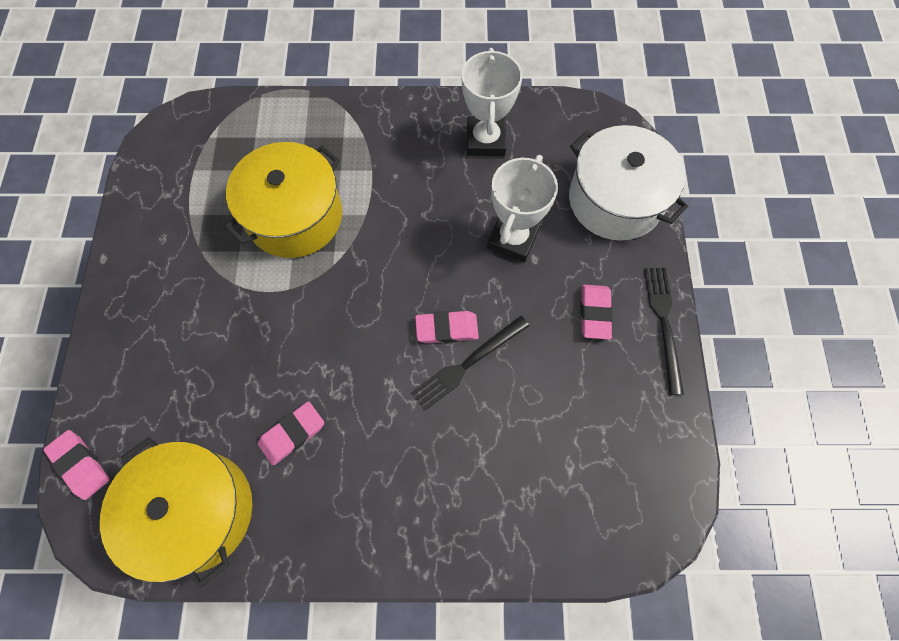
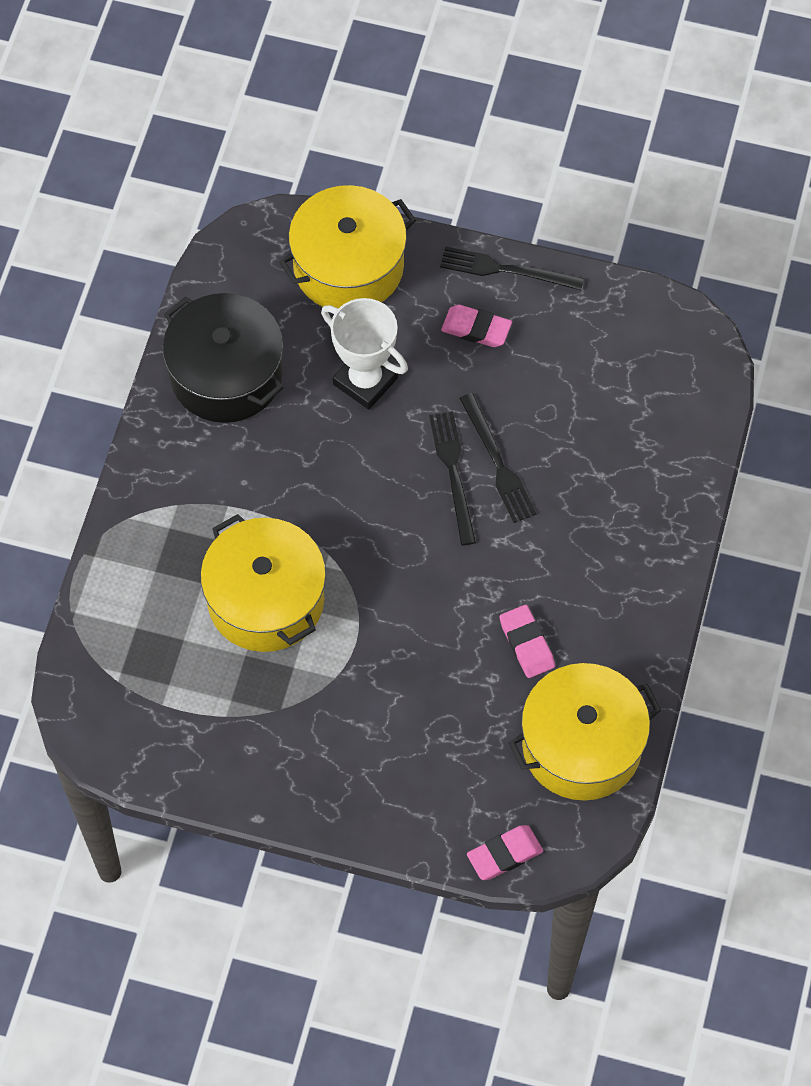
camera: 75 degrees left, 5 degrees down
pink eraser [415,311,479,343] -> black fork [429,411,476,545]
white trophy [461,48,523,156] -> black pot [163,293,283,423]
white pot [569,125,688,241] -> yellow pot [279,185,416,309]

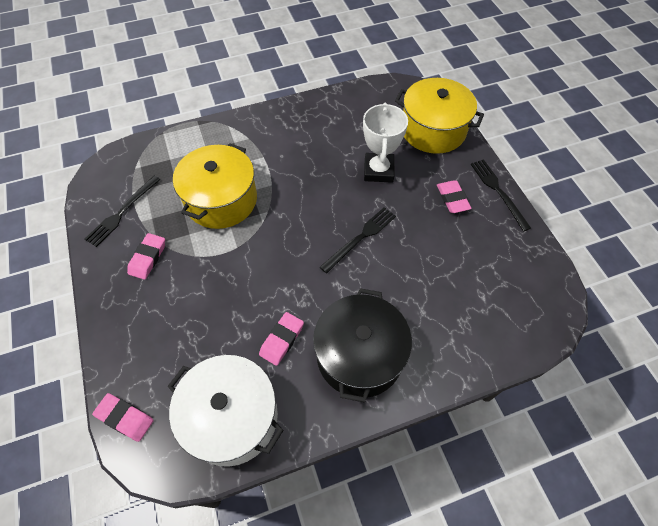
camera: 55 degrees right, 5 degrees down
black pot [163,293,283,423] -> black pot moved to [313,288,412,402]
black fork [459,393,536,523] -> black fork moved to [85,176,161,247]
yellow pot [509,663,661,801] -> white pot [168,355,284,467]
none -> pink eraser [127,233,165,280]

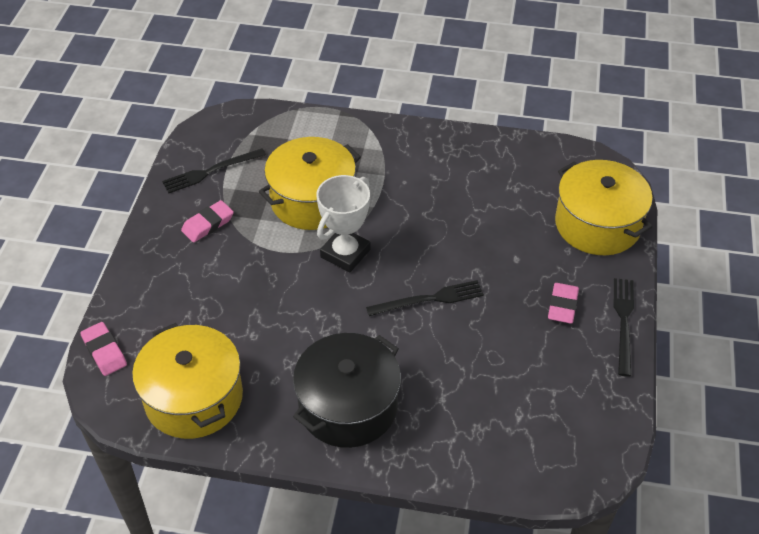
camera: 30 degrees right, 10 degrees down
white pot [168,355,284,467] -> yellow pot [132,323,243,439]
pink eraser [259,312,304,366] -> none
white trophy [363,103,408,183] -> white trophy moved to [316,175,371,272]

